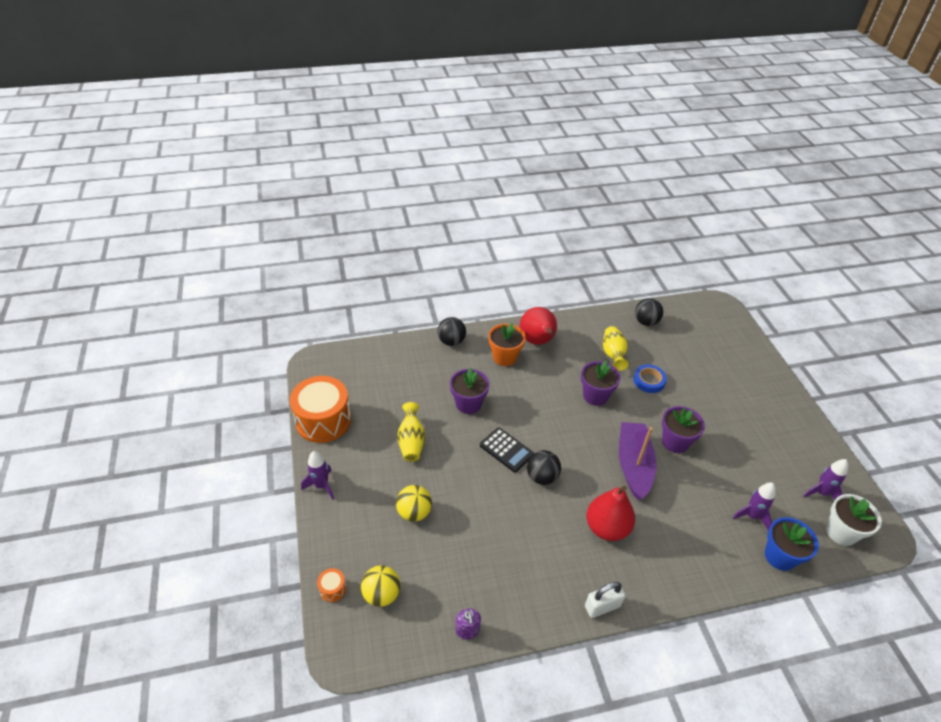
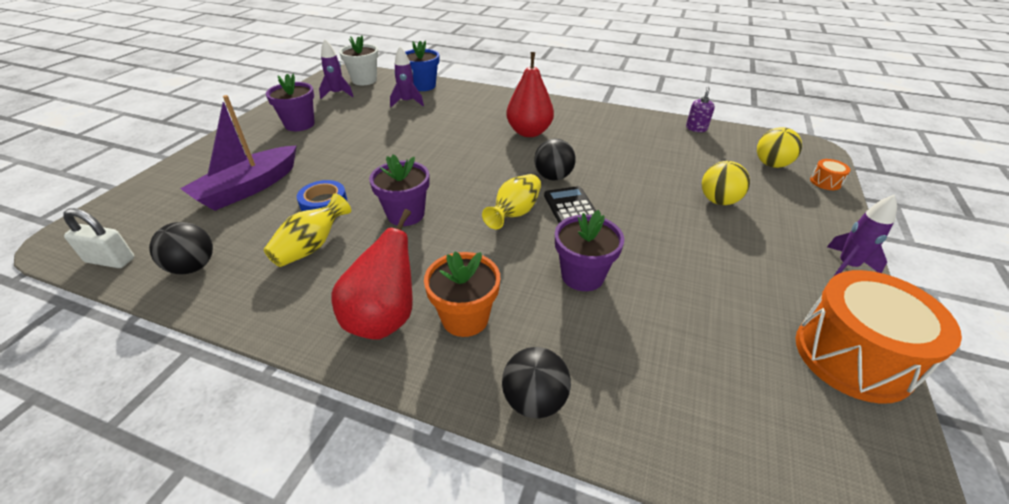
camera: 145 degrees left, 5 degrees down
yellow vase [397,402,425,462] -> yellow vase moved to [482,174,541,229]
white padlock [585,582,626,618] -> white padlock moved to [63,208,134,268]
purple boat [619,422,657,500] -> purple boat moved to [180,95,297,211]
purple flower pot [662,406,705,453] -> purple flower pot moved to [266,74,315,131]

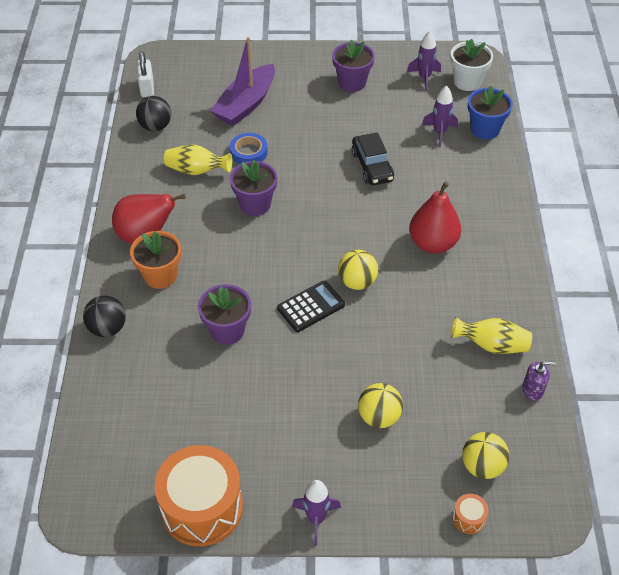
camera: 70 degrees right, 10 degrees up
purple boat [180,95,297,211] -> purple boat turned 75 degrees counterclockwise [210,37,275,126]
yellow vase [482,174,541,229] -> yellow vase moved to [451,317,532,354]
black ball [534,139,575,180] -> yellow ball [338,250,378,290]
none -> black car [351,133,394,185]

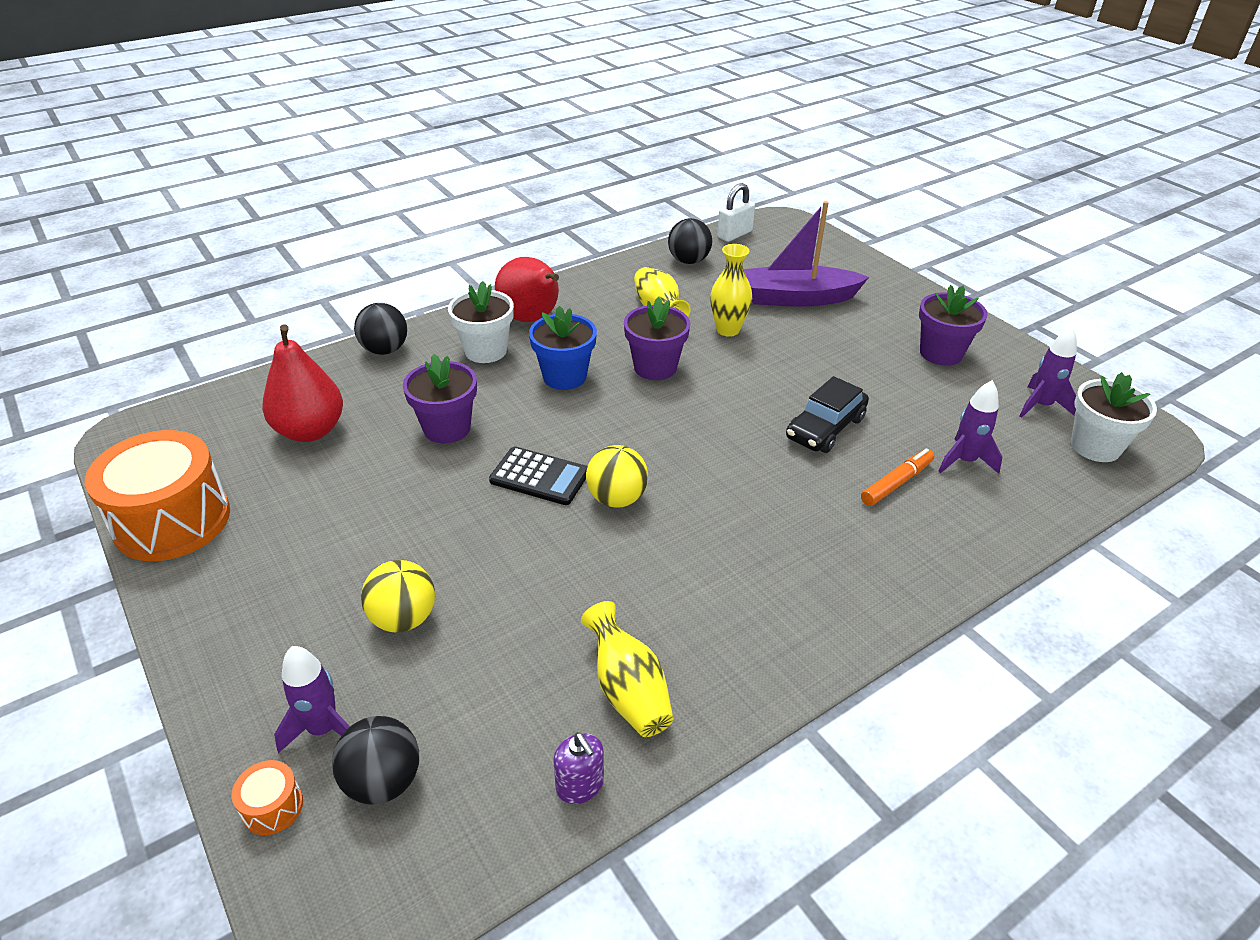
camera: 55 degrees right, 10 degrees down
orange flower pot [130,231,181,289] -> white flower pot [448,281,514,363]
blue tape [230,133,268,164] -> yellow vase [710,244,752,337]
purple rocket [292,480,341,546] -> purple rocket moved to [274,646,350,753]
red pear [409,182,461,253] -> red pear moved to [262,324,343,442]
yellow ball [462,432,510,479] -> black ball [332,716,419,804]
blue flower pot [468,86,513,140] -> blue flower pot moved to [529,306,597,390]
none -> orange marker [861,448,934,506]

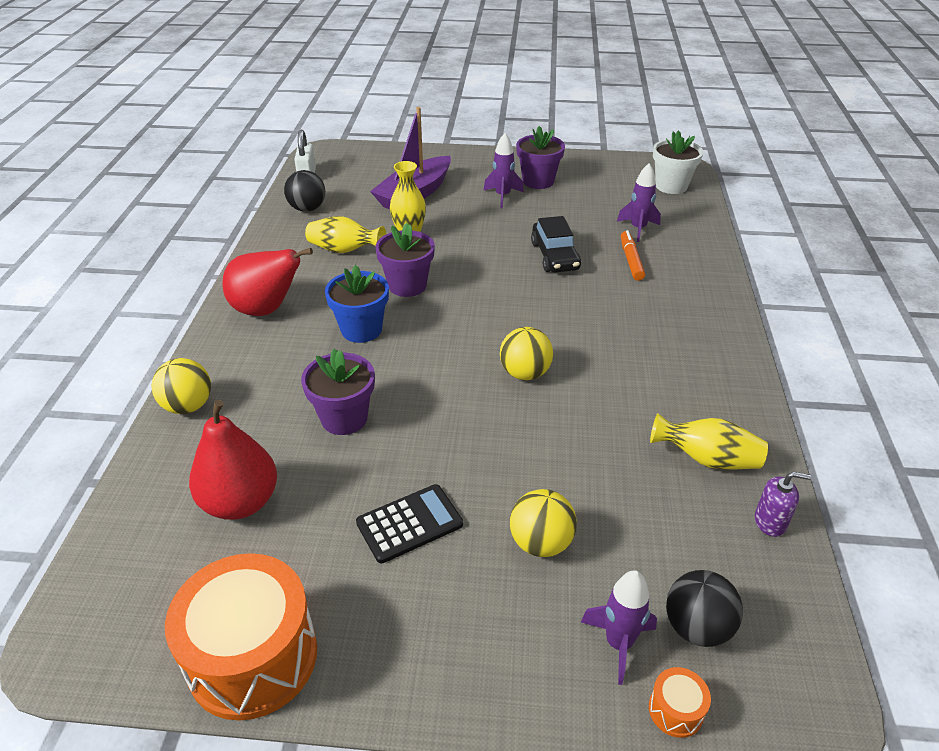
camera: 50 degrees left, 0 degrees up
black ball [354,303,407,355] -> yellow ball [151,358,211,414]
white flower pot [448,281,514,363] -> none
black calculator [489,446,588,505] -> black calculator moved to [356,484,463,563]
purple rocket [1020,327,1077,418] -> purple rocket moved to [484,133,524,208]

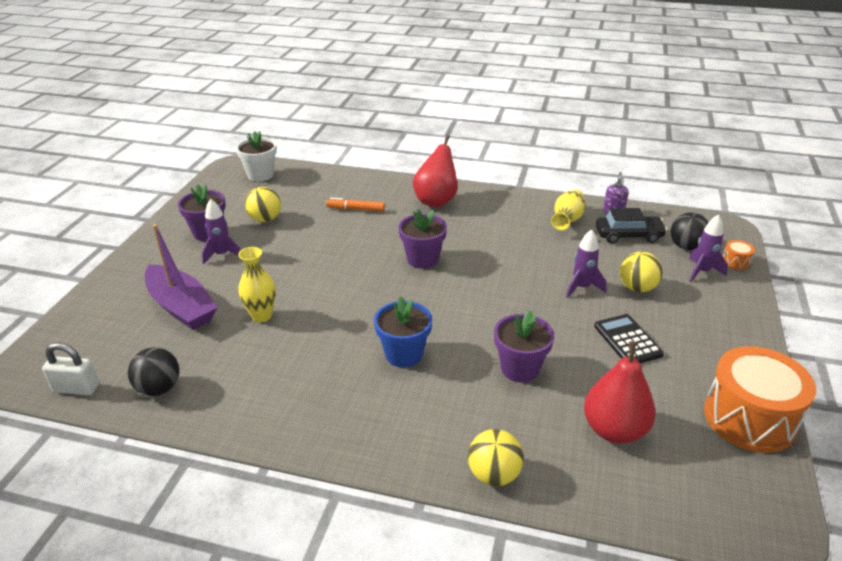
camera: 80 degrees left, 5 degrees down
red pear [222,248,313,316] -> red pear moved to [413,135,458,207]
yellow vase [305,216,386,253] -> none
purple flower pot [375,223,435,297] -> purple flower pot moved to [398,209,447,269]
yellow ball [500,327,553,380] -> yellow ball moved to [245,187,281,222]
black car [531,216,581,273] -> black car moved to [596,208,667,244]
purple rocket [617,163,661,242] -> purple rocket moved to [566,229,607,298]

